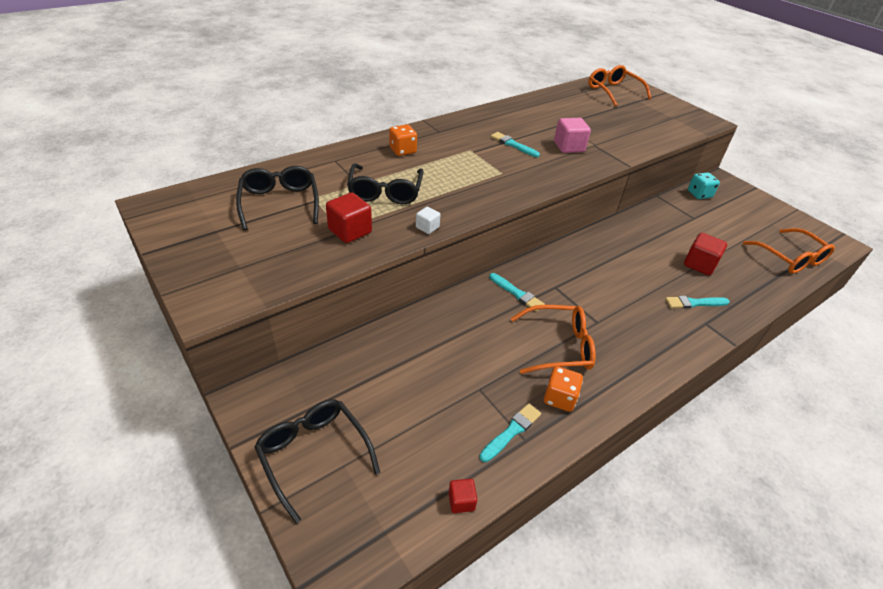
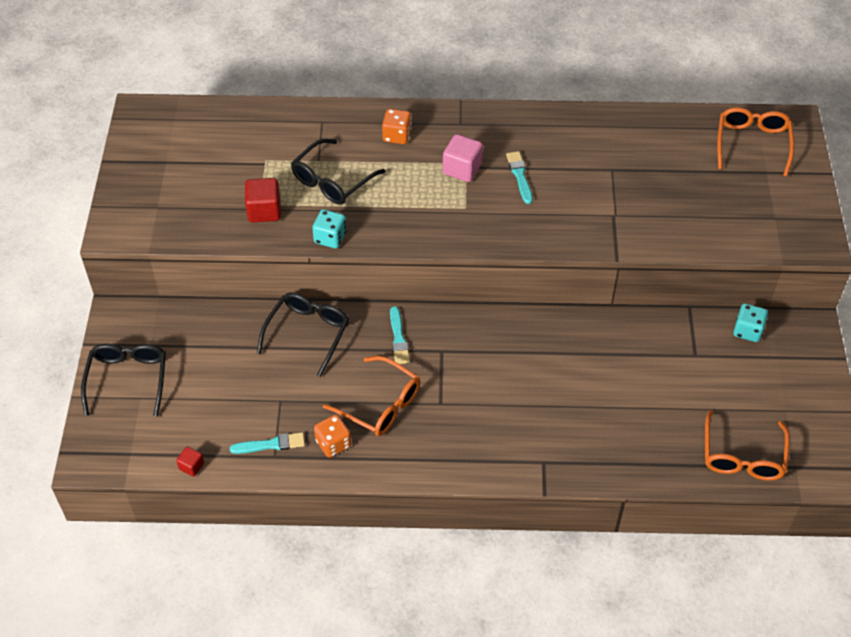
camera: 40 degrees right, 10 degrees up
black glasses [236,166,319,230] -> black glasses moved to [257,293,349,377]
white cube [416,207,440,234] -> turquoise dice [312,209,347,249]
pink cube [554,118,591,153] -> pink cube moved to [443,134,483,182]
turquoise brush [665,296,730,309] -> none
red cube [684,233,727,275] -> none

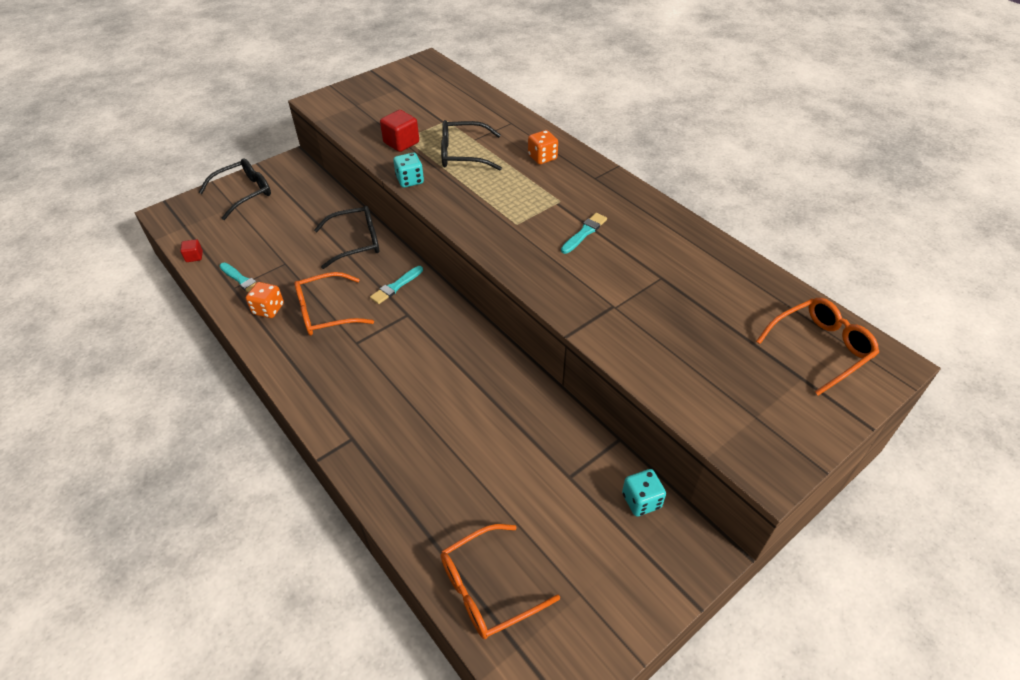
camera: 50 degrees right, 5 degrees down
orange glasses [323,356,421,436] -> orange glasses turned 75 degrees clockwise [294,272,374,336]
pink cube [443,134,483,182] -> none

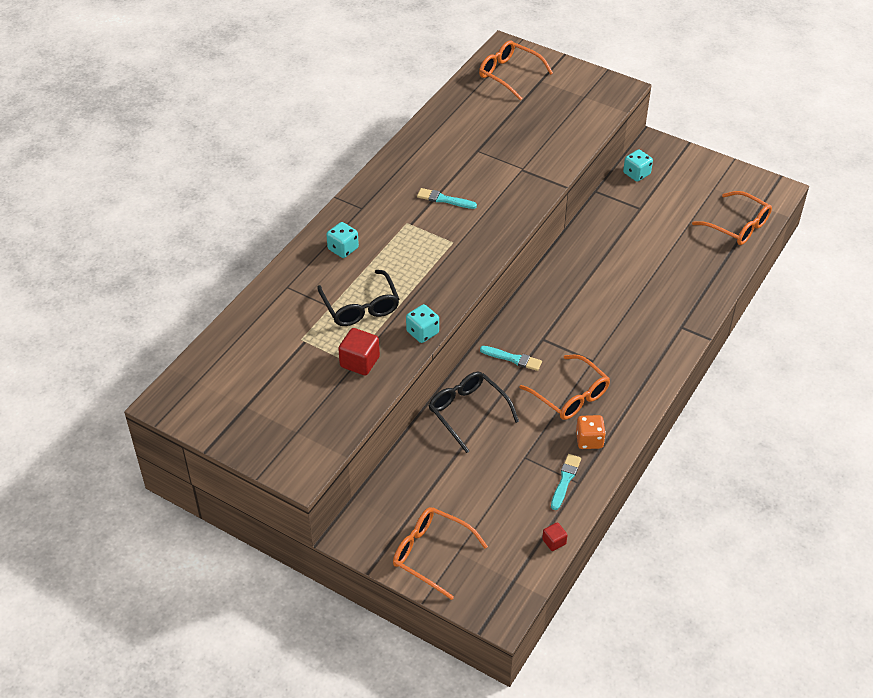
camera: 110 degrees left, 0 degrees up
black glasses [198,158,271,220] -> orange glasses [393,507,488,600]
orange dice [528,130,558,164] -> turquoise dice [326,222,359,258]

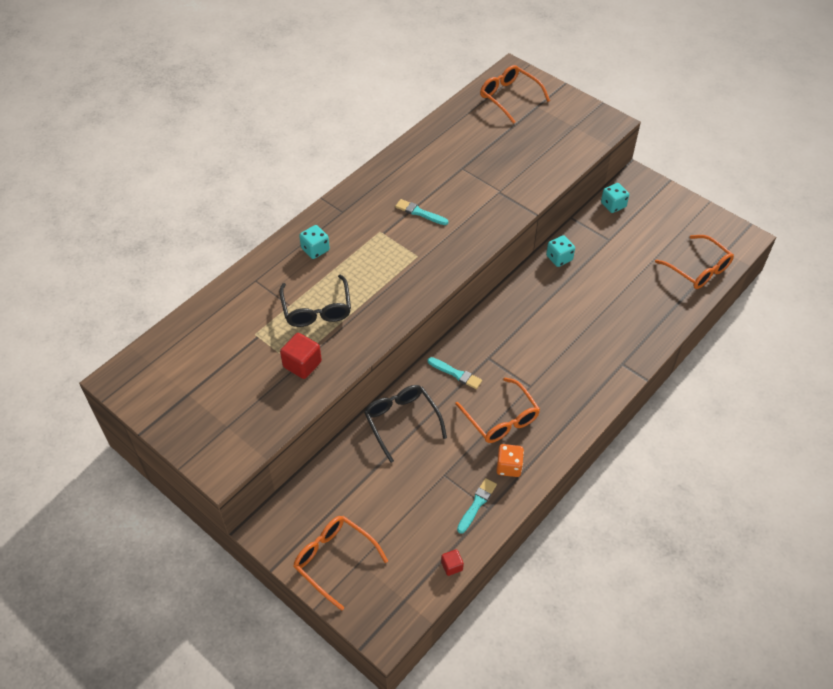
camera: 10 degrees right, 5 degrees up
turquoise dice [406,304,439,343] -> turquoise dice moved to [546,235,575,267]

